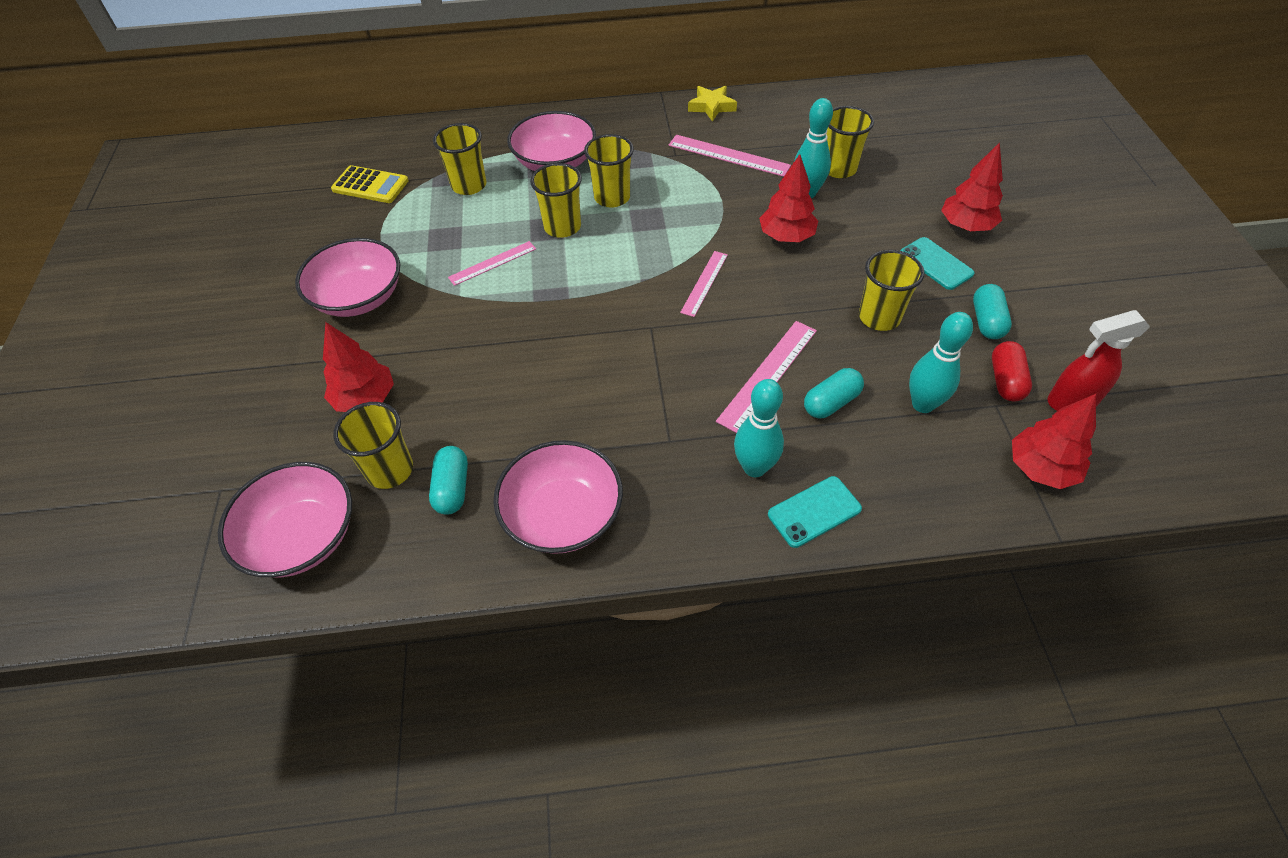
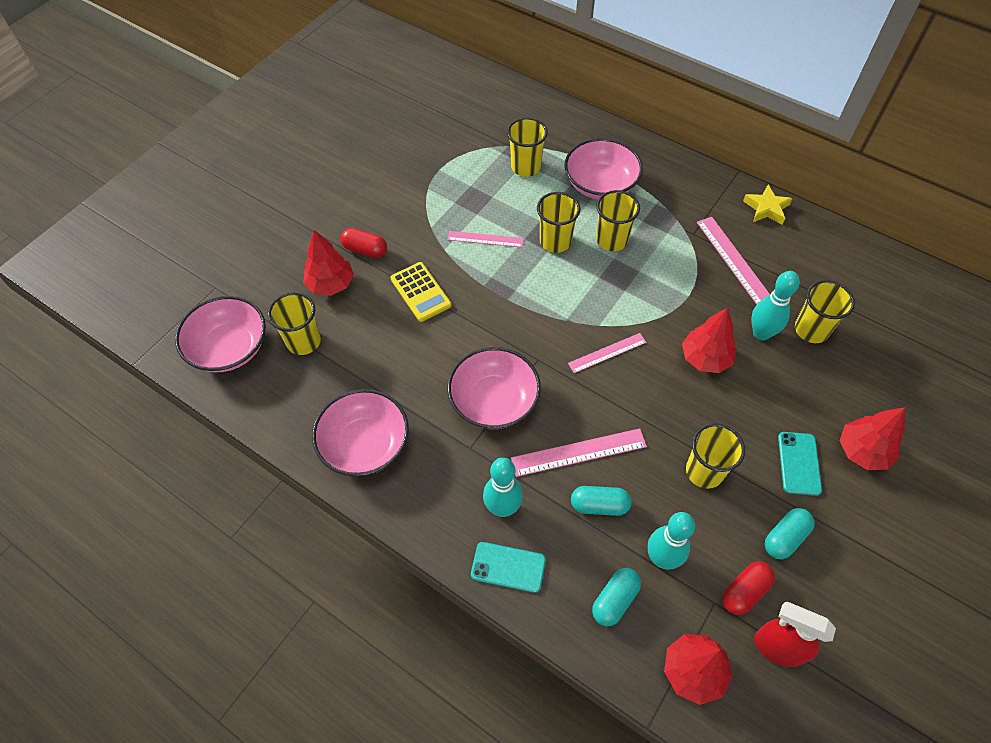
camera: 40 degrees right, 5 degrees up
pink bowl [295,238,400,317] -> pink bowl moved to [447,347,541,429]
yellow calculator [331,165,409,203] -> yellow calculator moved to [390,262,451,322]
turquoise capsule [429,446,468,515] -> turquoise capsule moved to [592,568,641,626]
none -> red capsule [340,228,387,258]

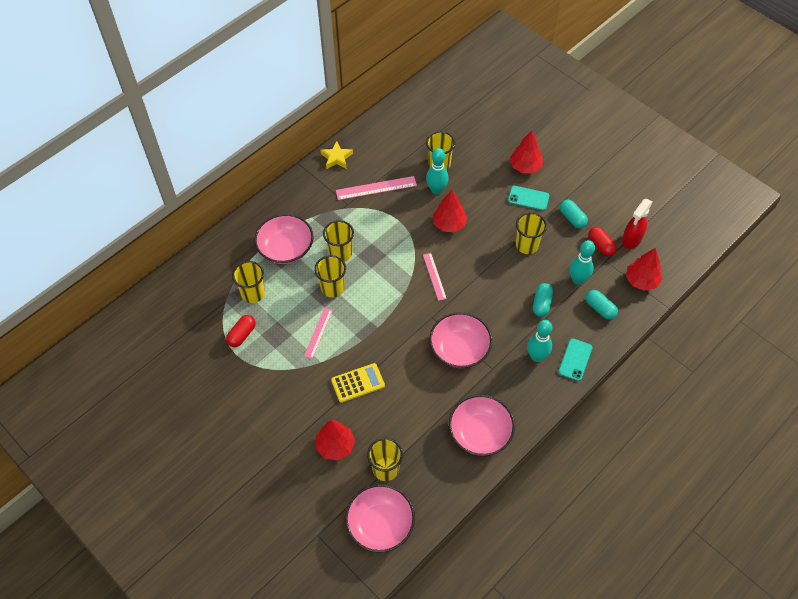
camera: 80 degrees left, 0 degrees up
red capsule [340,228,387,258] -> red capsule moved to [226,315,256,347]
pink ruler [511,428,647,477] -> none

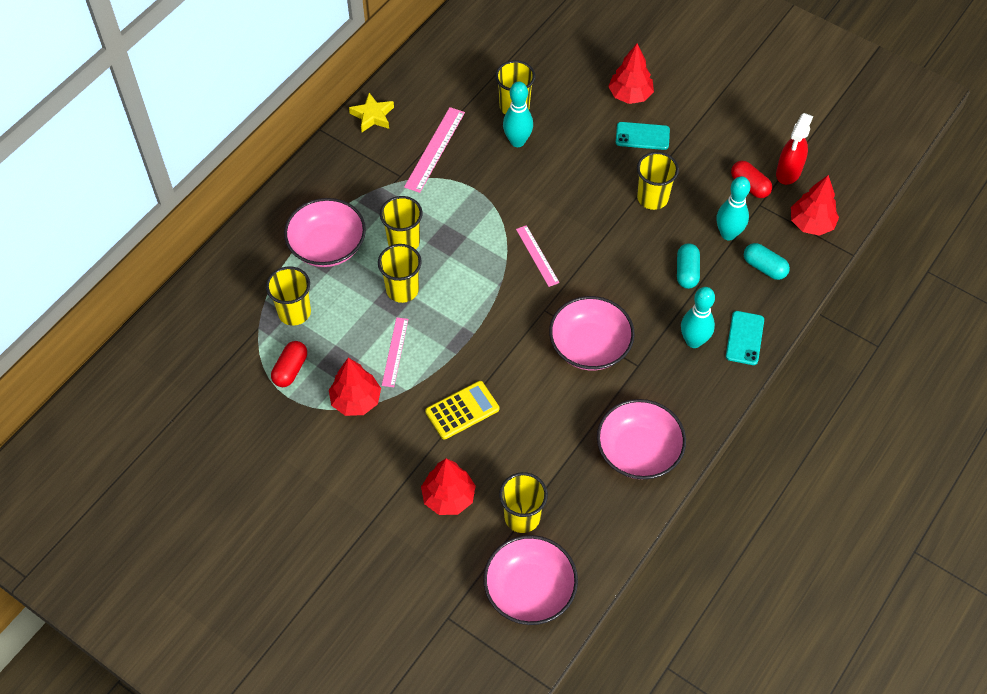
camera: 10 degrees left, 0 degrees up
pink ruler [336,176,417,200] -> pink ruler turned 45 degrees counterclockwise [404,107,465,193]
red tree [433,190,468,232] -> red tree moved to [329,358,381,416]
turquoise capsule [560,200,588,228] -> none

